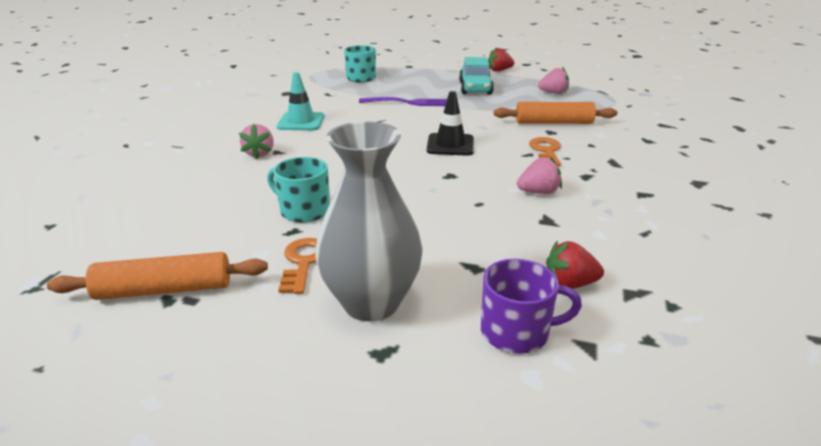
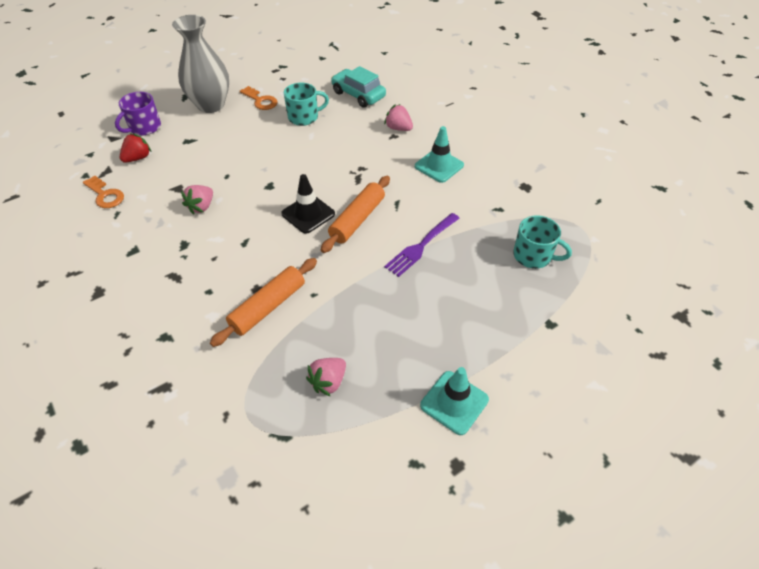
camera: 130 degrees right, 20 degrees up
orange rolling pin [47,252,268,300] -> orange rolling pin moved to [321,176,390,253]
turquoise car [459,57,494,94] -> turquoise car moved to [331,66,386,108]
red strawberry [488,47,515,72] -> turquoise traffic cone [420,367,489,435]
orange key [529,137,561,166] -> orange key moved to [83,176,124,208]

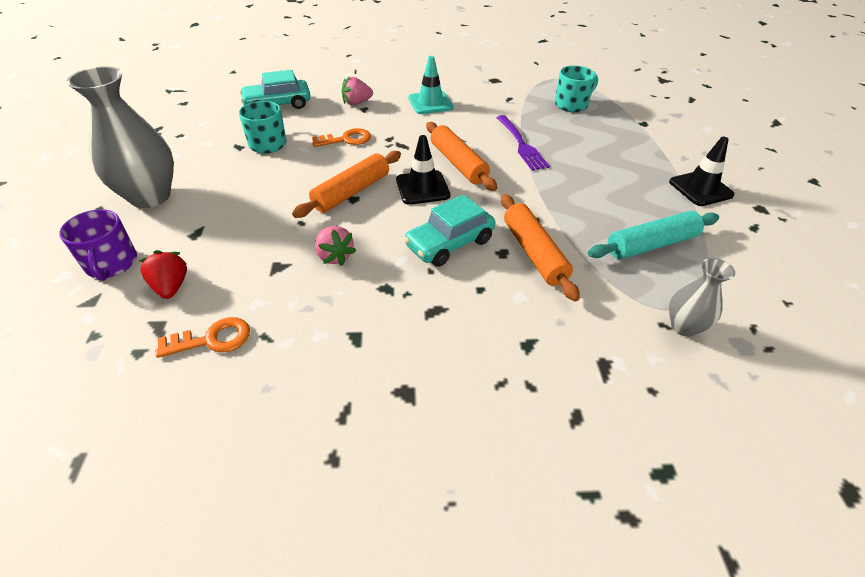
camera: 60 degrees left, 5 degrees down
orange key [240,86,278,110] -> orange key moved to [312,128,371,147]
pink strawberry [306,358,346,397] -> turquoise rolling pin [588,211,719,259]
turquoise traffic cone [420,367,489,435] -> black traffic cone [669,137,735,206]
none -> orange rolling pin [292,151,401,218]
none -> turquoise car [404,194,495,267]
none -> grey vase [669,258,735,337]

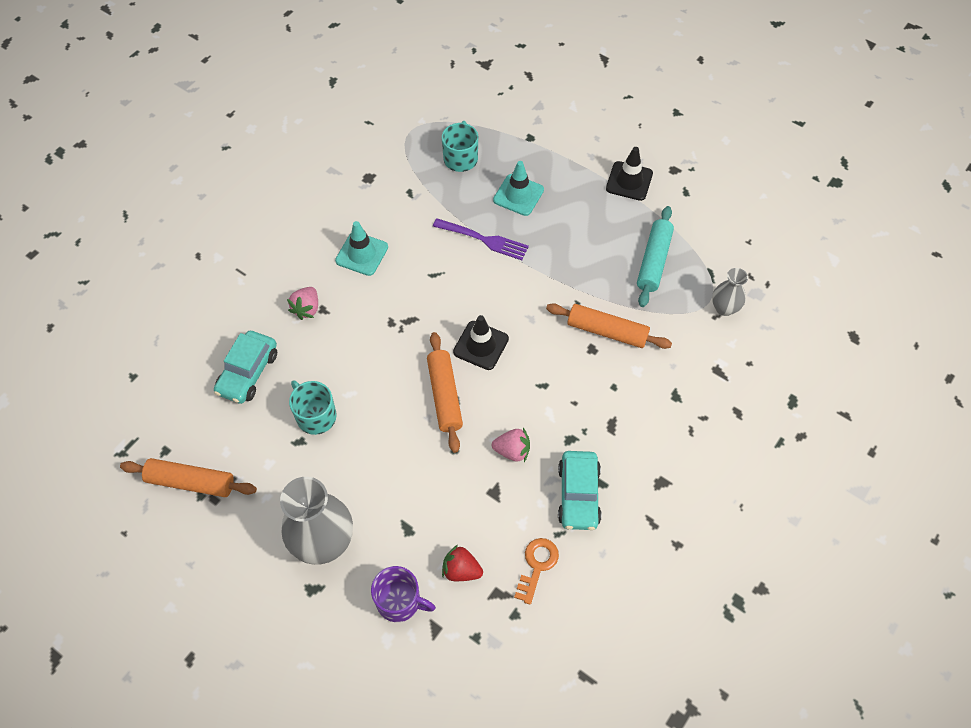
camera: 50 degrees left, 15 degrees up
orange key [312,128,371,147] -> none
turquoise car [404,194,495,267] -> turquoise car moved to [558,451,601,530]
orange rolling pin [426,122,497,191] -> orange rolling pin moved to [120,458,257,497]
none -> turquoise traffic cone [493,161,544,216]

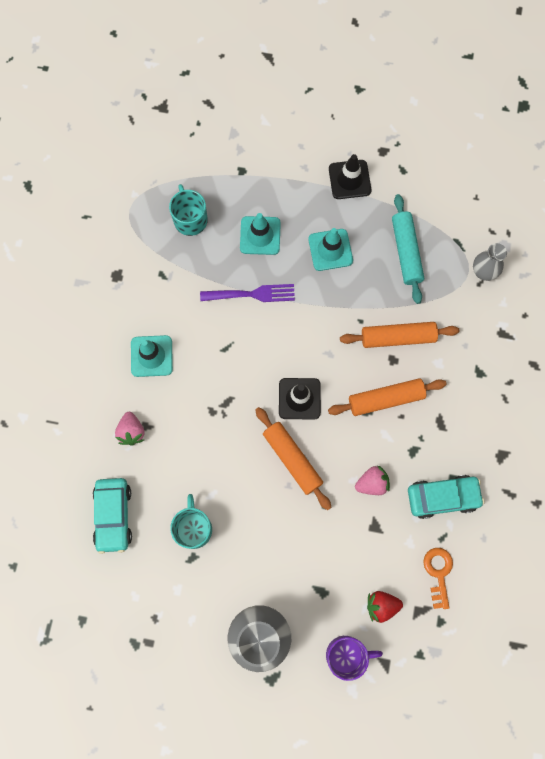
camera: 25 degrees left, 15 degrees up
orange rolling pin [120,458,257,497] -> orange rolling pin moved to [328,378,447,416]
turquoise mug [289,380,337,435] -> turquoise mug turned 60 degrees clockwise [170,494,212,549]
turquoise car [558,451,601,530] -> turquoise car turned 75 degrees counterclockwise [408,475,484,519]
none -> turquoise traffic cone [308,228,353,271]

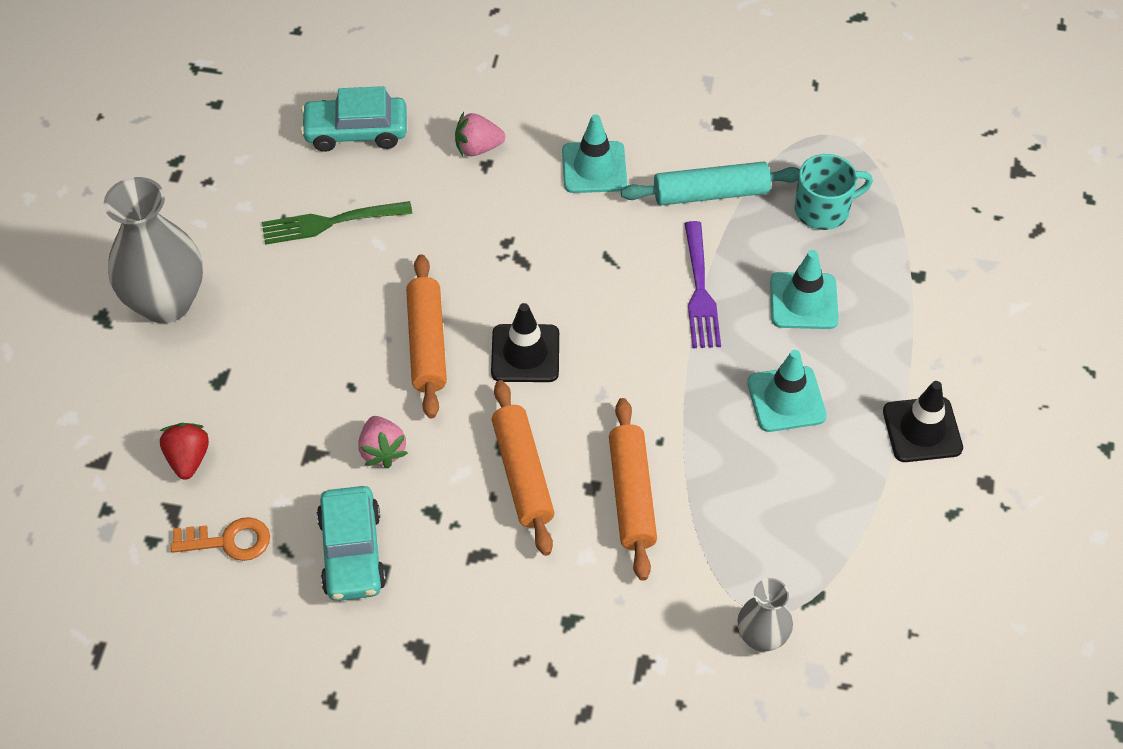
camera: 90 degrees right, 20 degrees down
turquoise mug [170,494,212,549] -> green fork [262,201,412,245]
orange rolling pin [255,407,332,510] -> orange rolling pin turned 60 degrees counterclockwise [406,254,447,418]
purple mug [326,636,383,681] -> none
turquoise rolling pin [392,194,424,304] -> turquoise rolling pin moved to [621,161,800,206]

